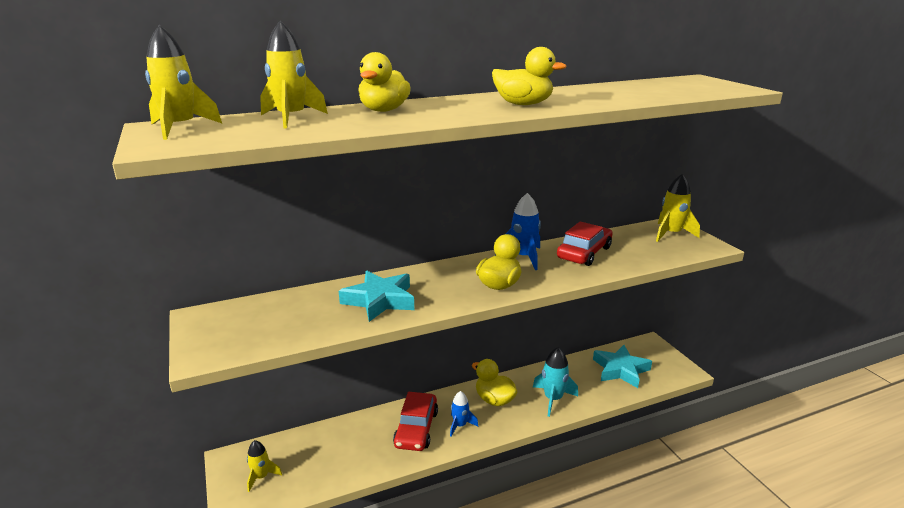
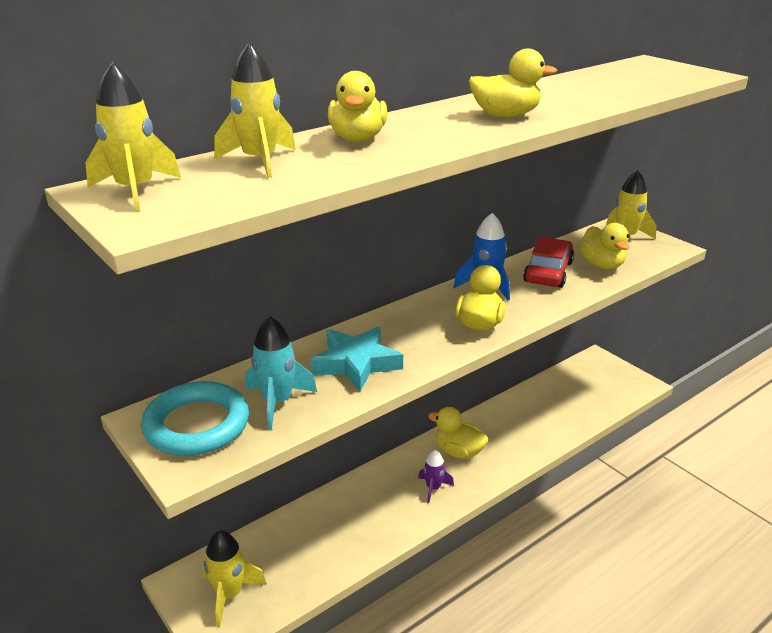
camera: 15 degrees left, 5 degrees up
yellow rocket [247,440,282,492] -> yellow rocket [202,530,267,627], size x1.54
red car [393,392,438,451] -> none
blue rocket [450,391,478,437] -> purple rocket [418,450,454,503]
turquoise rocket [533,347,578,417] -> turquoise rocket moved to [245,316,317,430]
turquoise star [593,345,652,388] -> none
none -> turquoise ring [141,381,249,456]
none -> yellow duck [579,223,630,269]

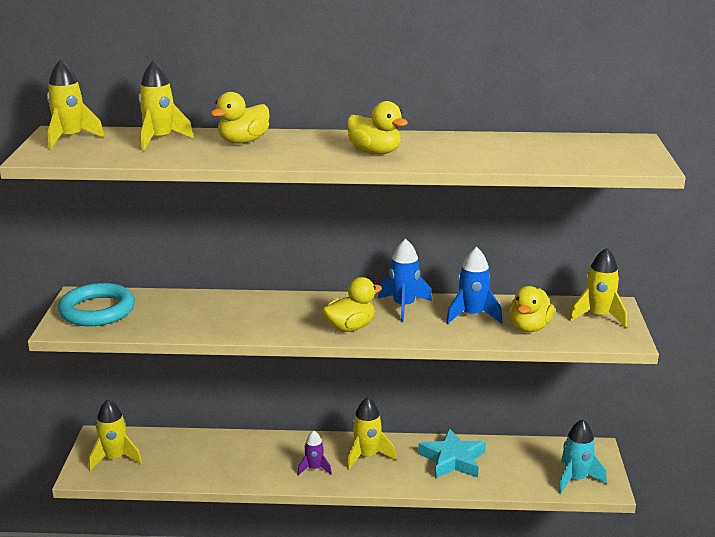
camera: 40 degrees right, 5 degrees down
turquoise rocket [245,316,317,430] -> turquoise rocket moved to [558,419,607,494]
turquoise star [311,326,403,392] -> turquoise star moved to [418,428,486,478]
yellow duck [428,407,488,459] -> yellow rocket [347,397,396,470]
red car [523,237,574,288] -> blue rocket [446,247,503,324]

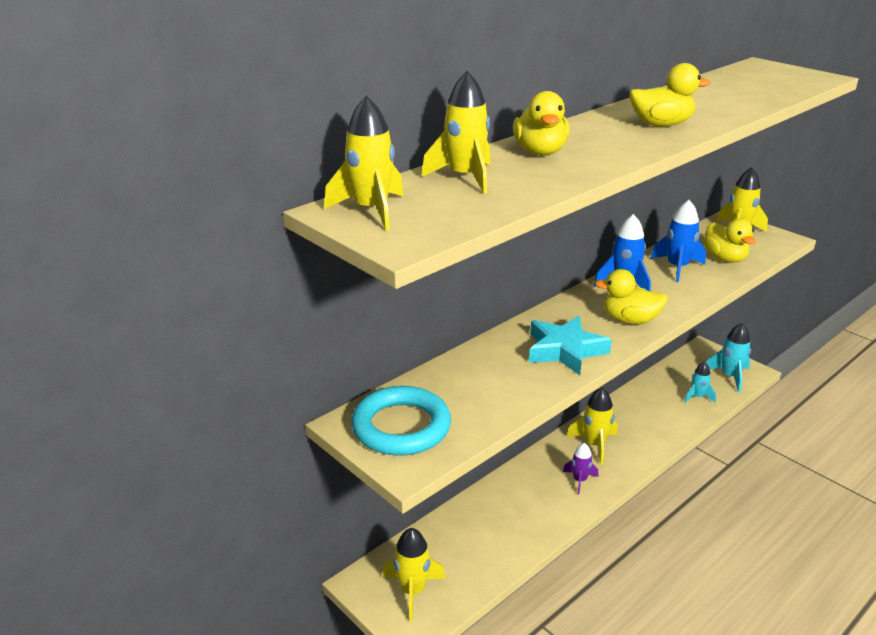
camera: 45 degrees left, 5 degrees up
yellow duck [322,277,382,332] -> yellow duck turned 90 degrees counterclockwise [594,269,668,324]
turquoise star [418,428,486,478] -> turquoise star moved to [529,316,612,375]
none -> turquoise rocket [684,362,716,403]

